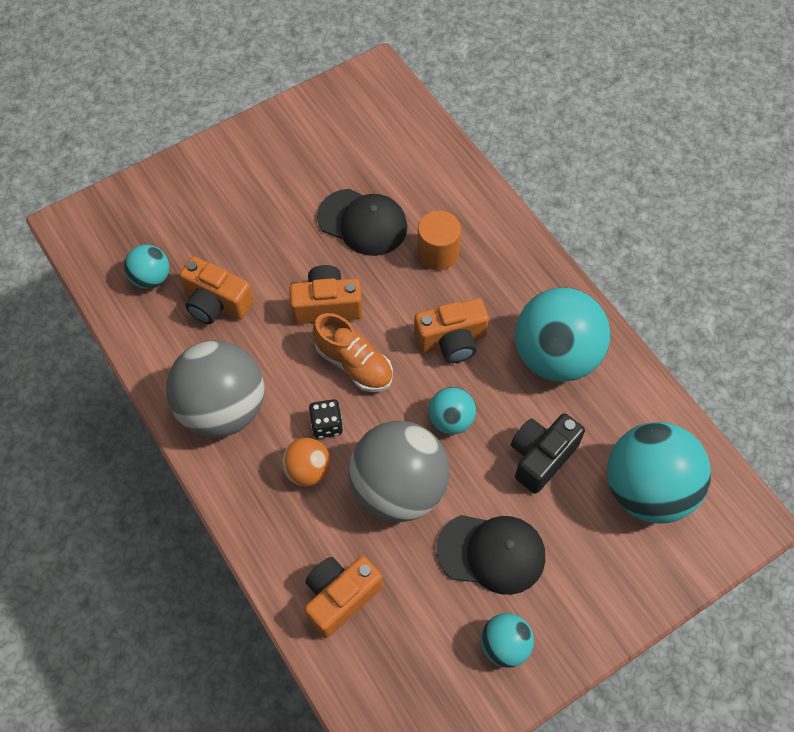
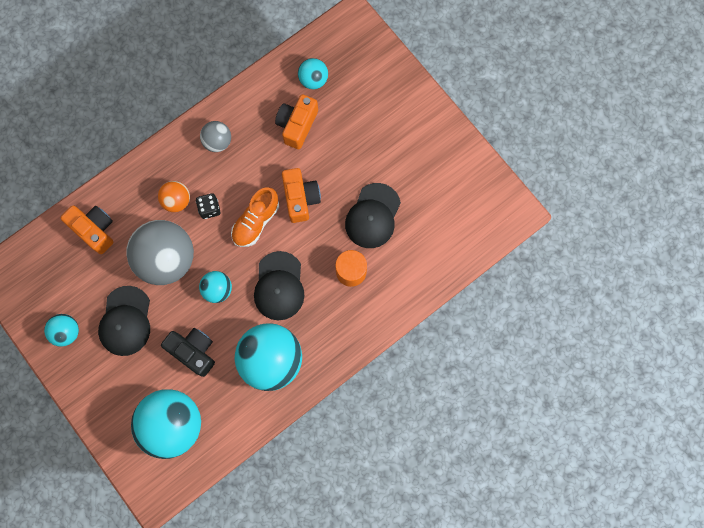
camera: 85 degrees right, 15 degrees up
grey ball [166,340,265,437] -> grey ball [200,121,231,152], size x0.50
orange camera [414,298,489,363] -> black cap [254,251,304,320]

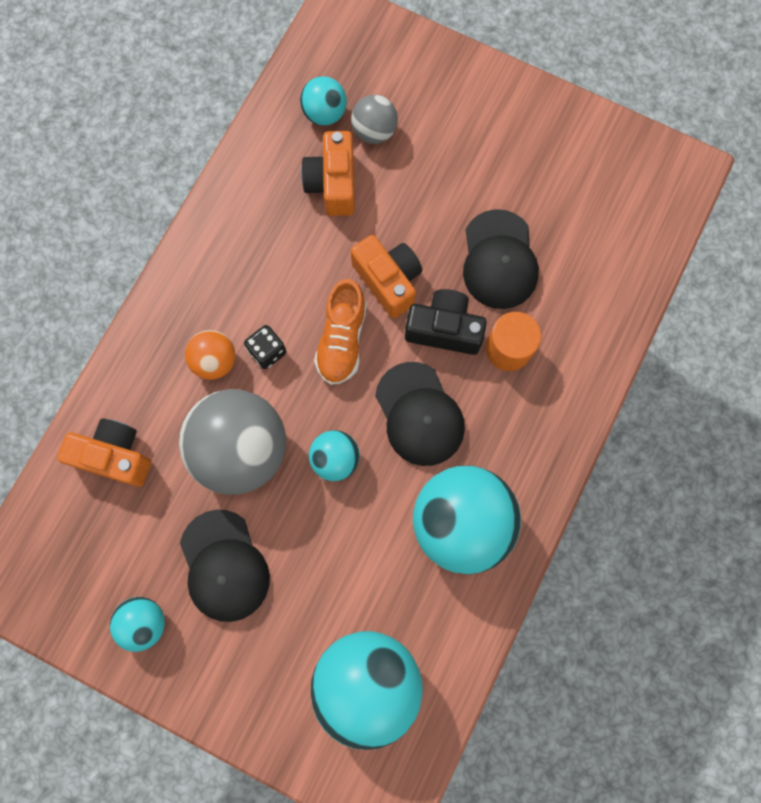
camera: 25 degrees left, 0 degrees up
black camera [161,328,215,377] -> black camera moved to [405,289,487,355]
grey ball [200,121,231,152] -> grey ball moved to [351,95,398,144]

